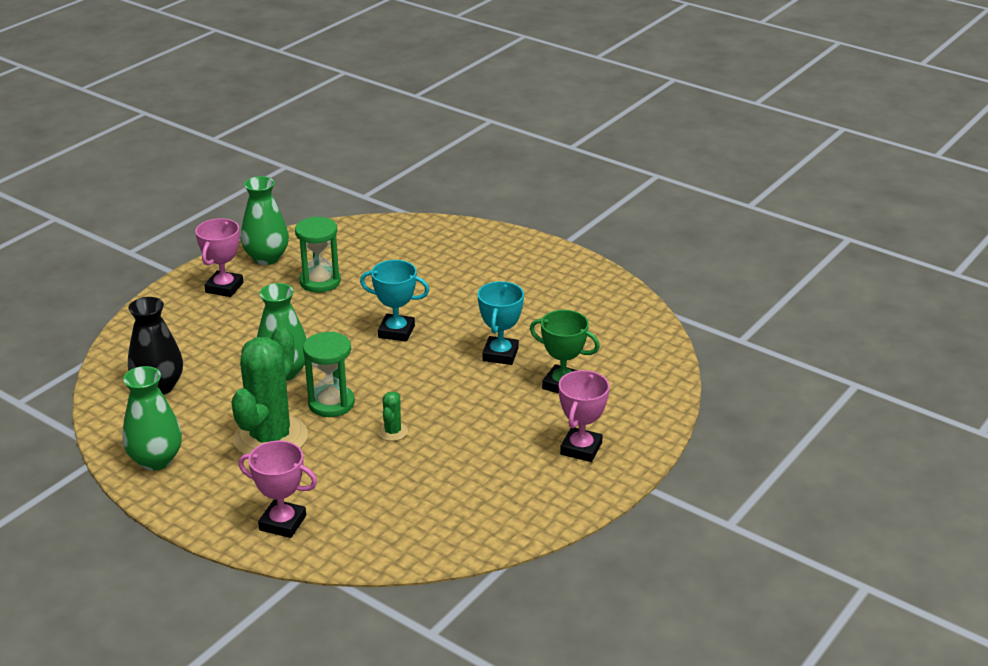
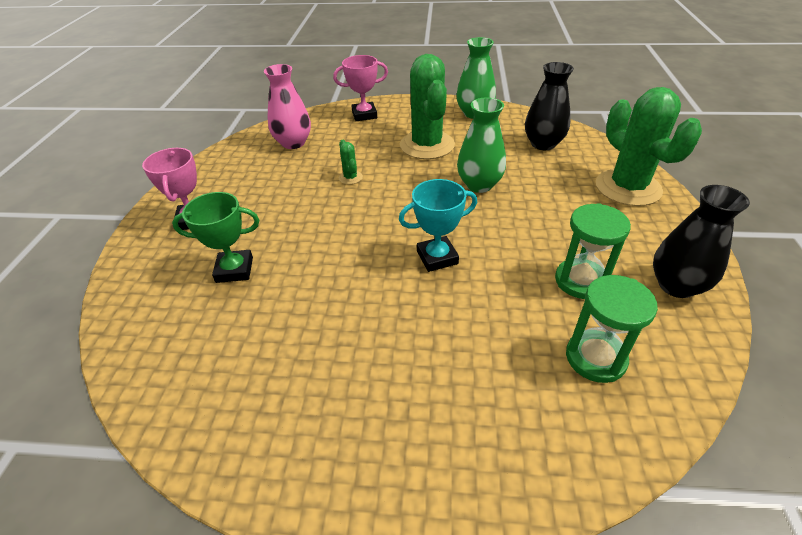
camera: 150 degrees right, 10 degrees up
pink trophy [195,218,243,297] -> none
green vase [241,176,289,265] -> black vase [653,185,750,298]
green hourglass [303,332,355,417] -> green hourglass moved to [566,275,658,383]
turquoise trophy [478,281,524,365] -> none
none -> pink vase [264,64,311,149]
none -> green cactus [596,87,702,206]

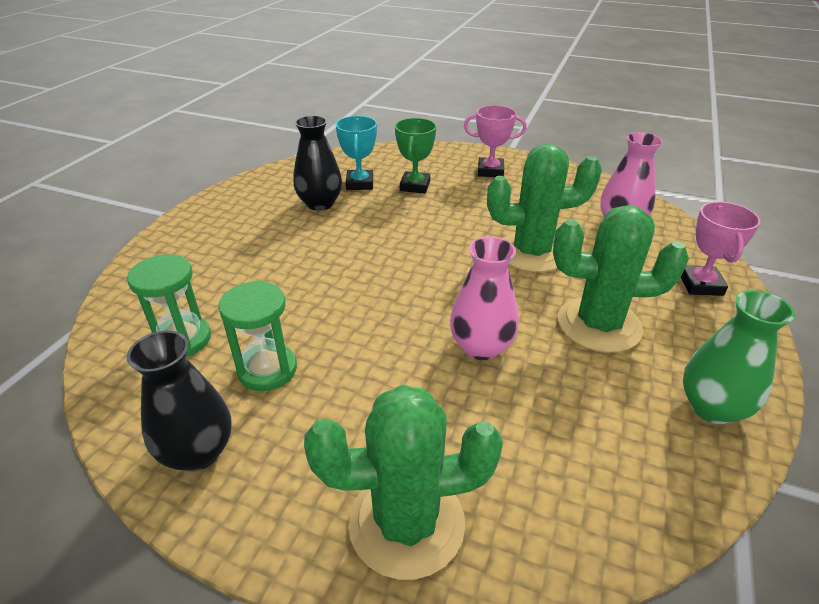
camera: 105 degrees right, 5 degrees down
green cactus [339,140,363,185] -> green cactus [487,144,602,272], size x2.44
turquoise trophy [399,179,477,272] -> turquoise trophy moved to [336,116,377,190]
green vase [457,98,506,193] -> pink vase [450,236,519,360]
black vase [525,62,574,150] -> black vase moved to [293,115,342,211]

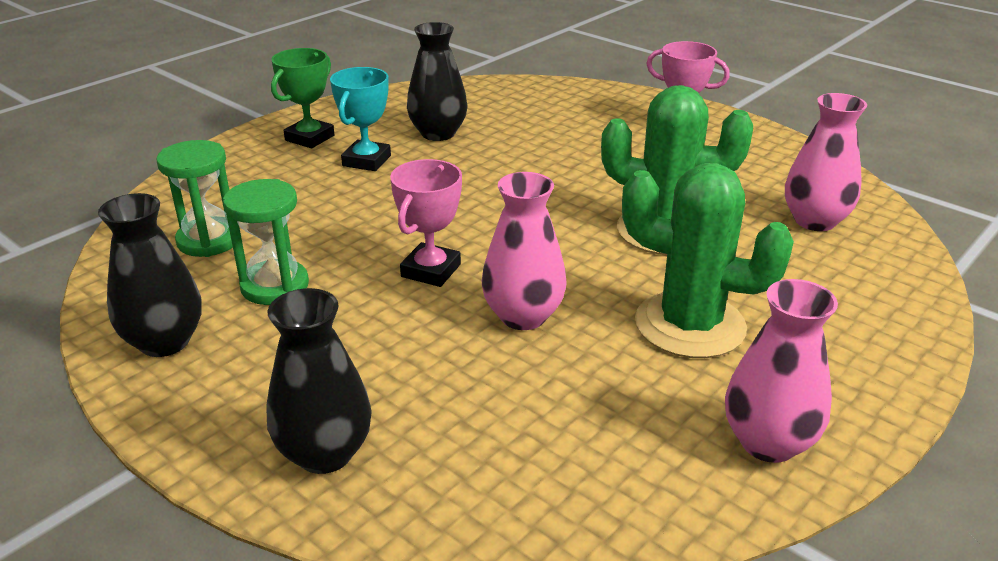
camera: 20 degrees right, 5 degrees down
green cactus [304,385,503,580] -> black vase [266,288,372,474]
turquoise trophy [336,116,377,190] -> turquoise trophy moved to [330,67,391,171]
green trophy [395,118,437,193] -> green trophy moved to [271,48,335,148]
pink trophy [681,202,760,296] -> pink trophy moved to [390,159,462,287]
green vase [683,290,795,424] -> pink vase [725,279,838,463]

